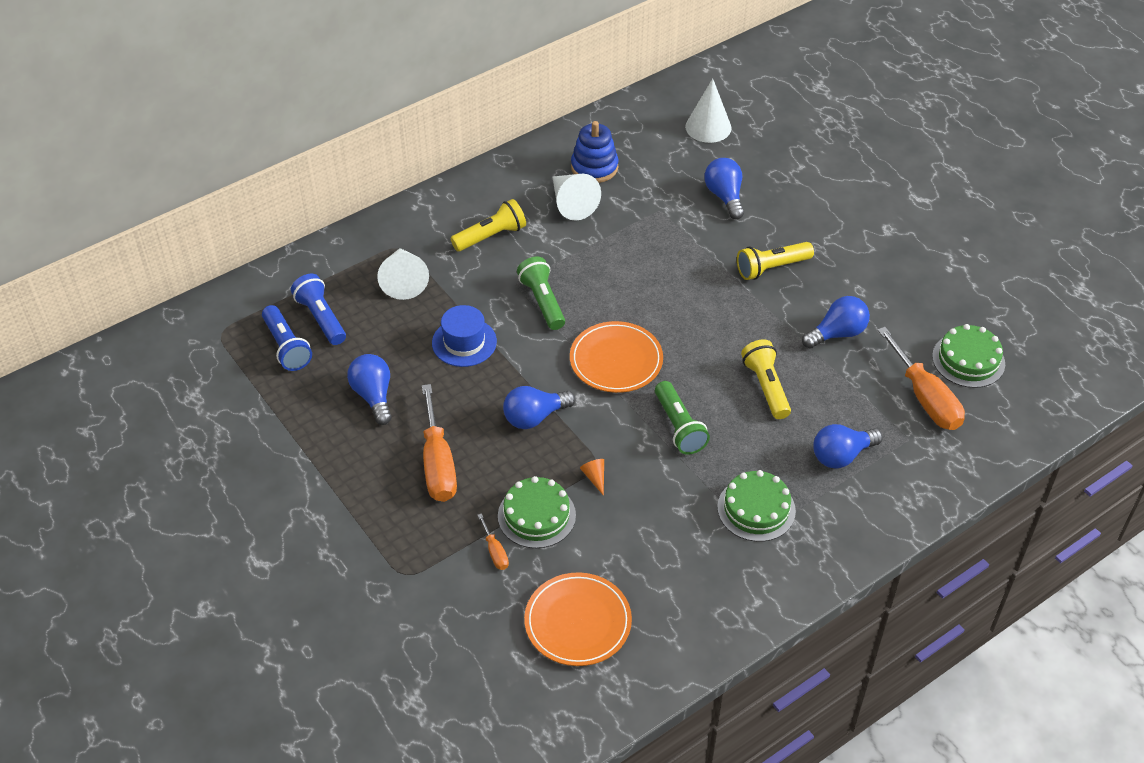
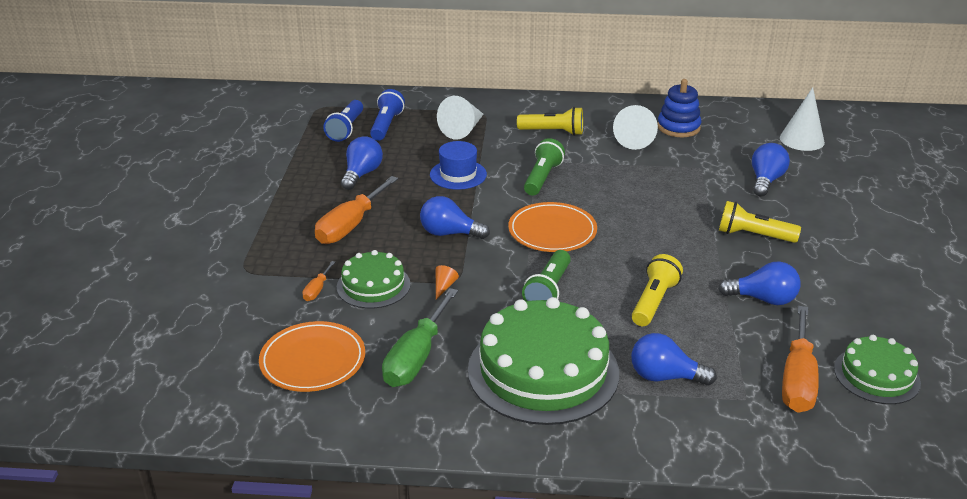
camera: 40 degrees right, 15 degrees down
green cake [717,470,796,542] -> green cake [468,297,619,425], size x1.84
none -> green screwdriver [382,288,458,387]

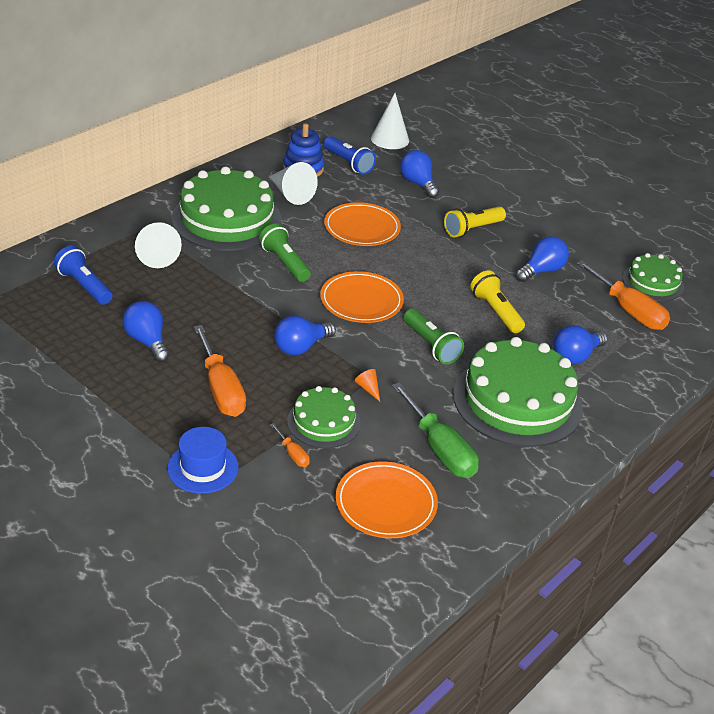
camera: 55 degrees left, 5 degrees up
blue flashlight [323,100,363,142] -> blue flashlight moved to [324,136,376,174]
blue hat [430,141,487,190] -> blue hat moved to [167,427,239,494]
yellow flashlight [517,107,583,136] -> green cake [172,167,282,251]
none -> orange plate [324,202,401,246]

